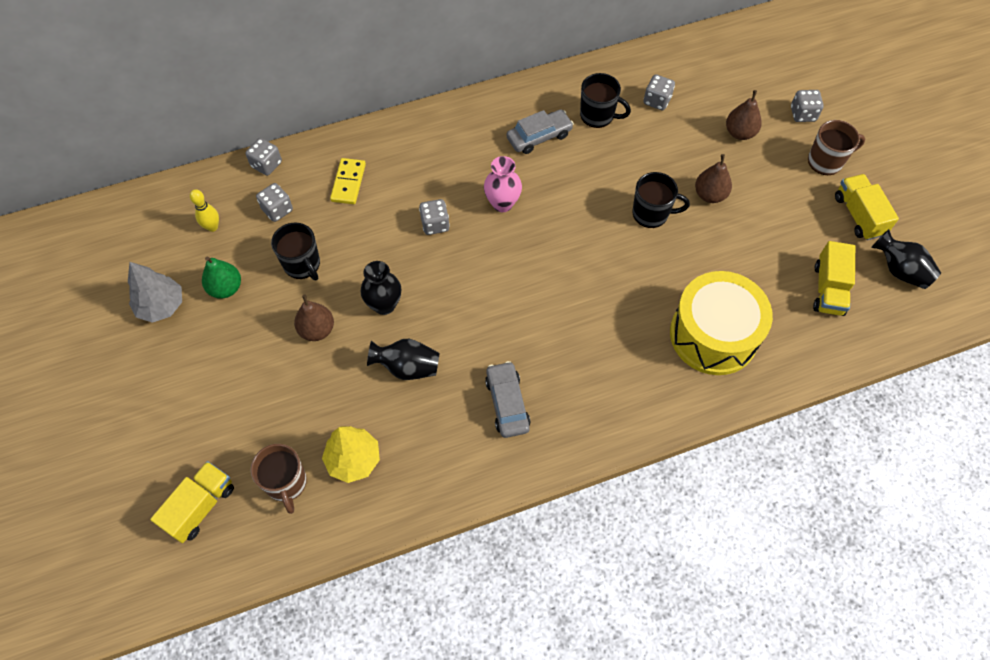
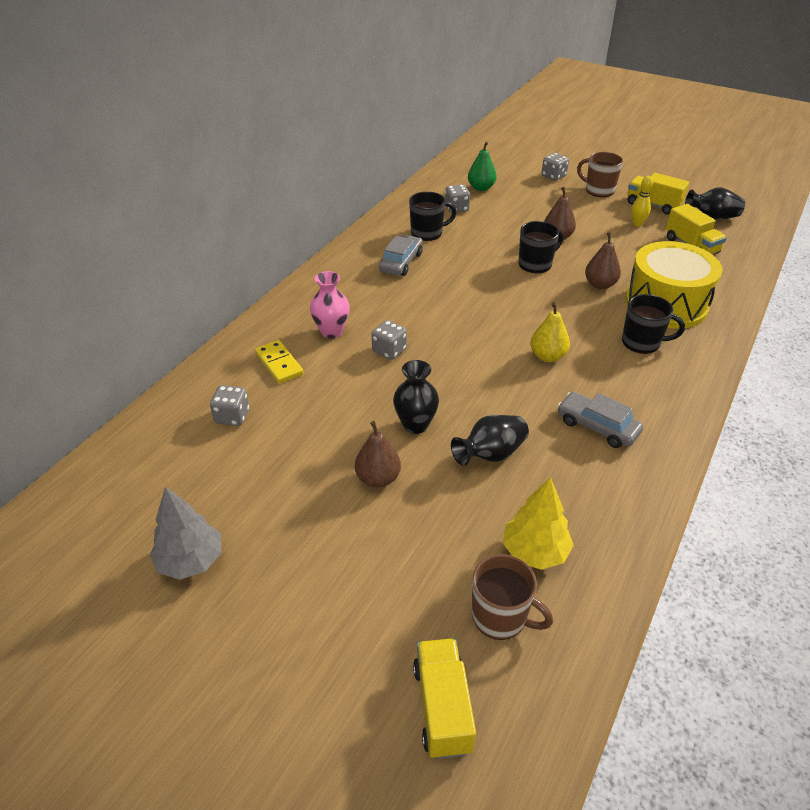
camera: 40 degrees left, 20 degrees down
yellow bowling pin [190,189,219,232] -> yellow bowling pin moved to [631,176,653,226]
green pear [202,257,241,299] -> green pear moved to [468,142,496,191]
grey dice [246,138,282,176] -> none
black mug [271,223,320,280] -> black mug moved to [622,294,685,354]
pink vase [484,156,522,212] -> pink vase moved to [310,271,350,339]
brown pear [726,90,762,140] -> brown pear moved to [585,232,621,289]
brown mug [808,120,865,175] -> brown mug turned 90 degrees counterclockwise [577,152,623,197]
none -> yellow pear [530,302,570,362]

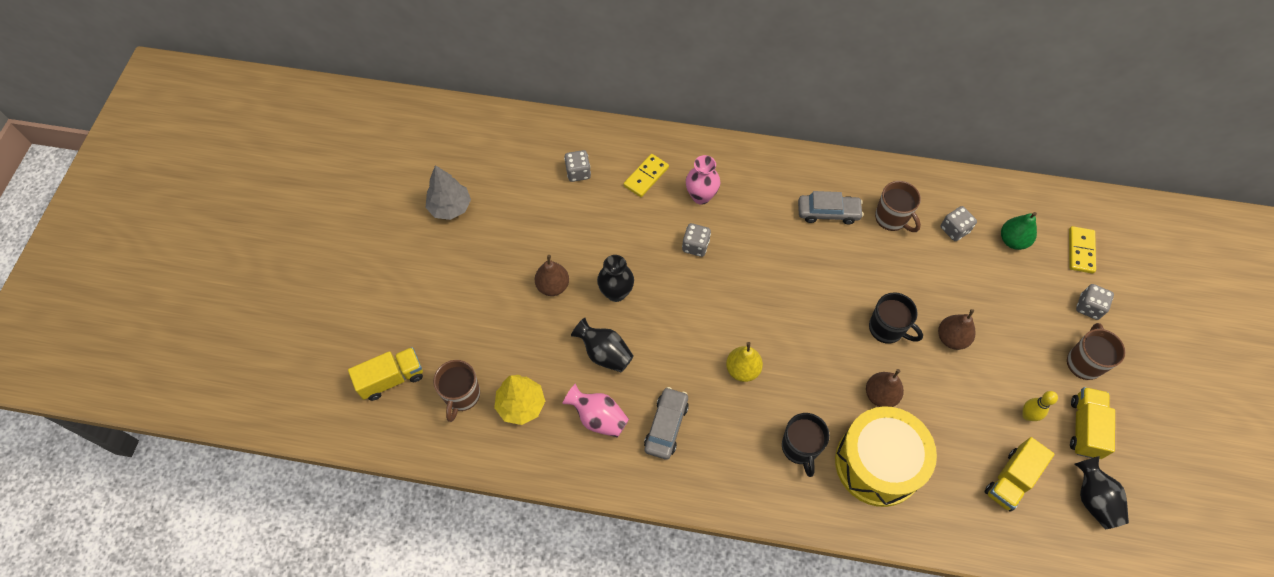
camera: 70 degrees right, 20 degrees up
black mug [409,191,457,241] -> brown mug [875,181,921,232]
none -> pink vase [562,384,629,438]
none -> yellow domino [1069,226,1096,274]

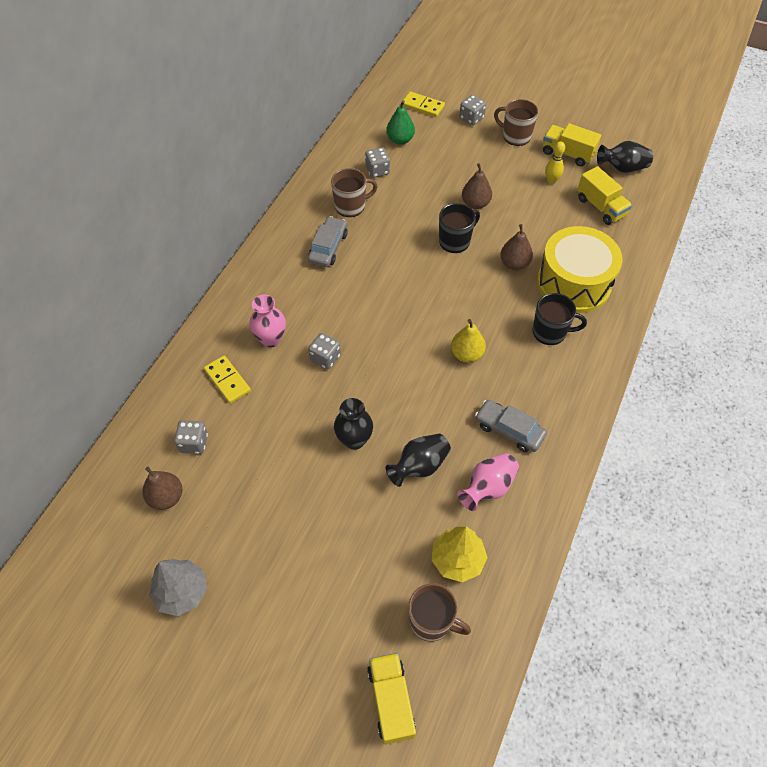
camera: 75 degrees left, 5 degrees down
brown pear [535,255,569,296] -> brown pear moved to [143,467,182,510]

